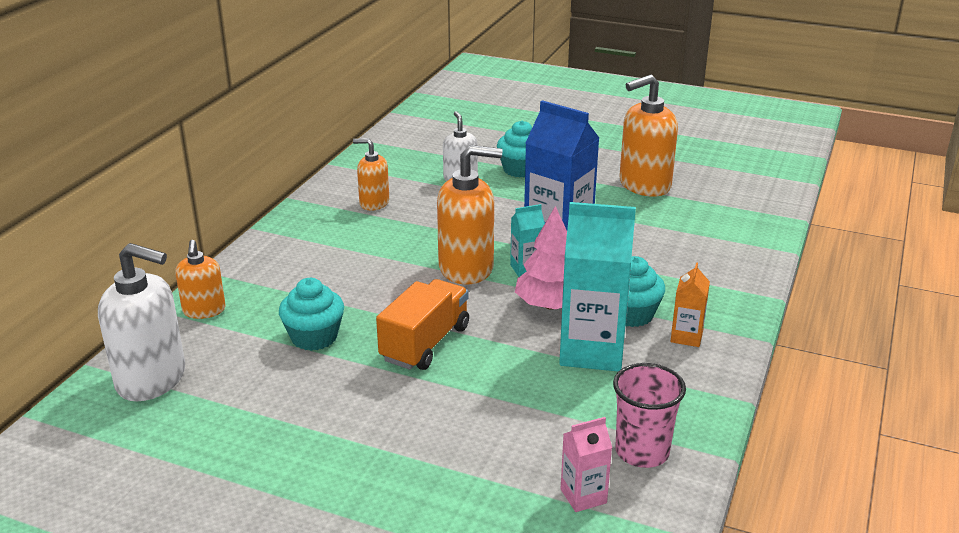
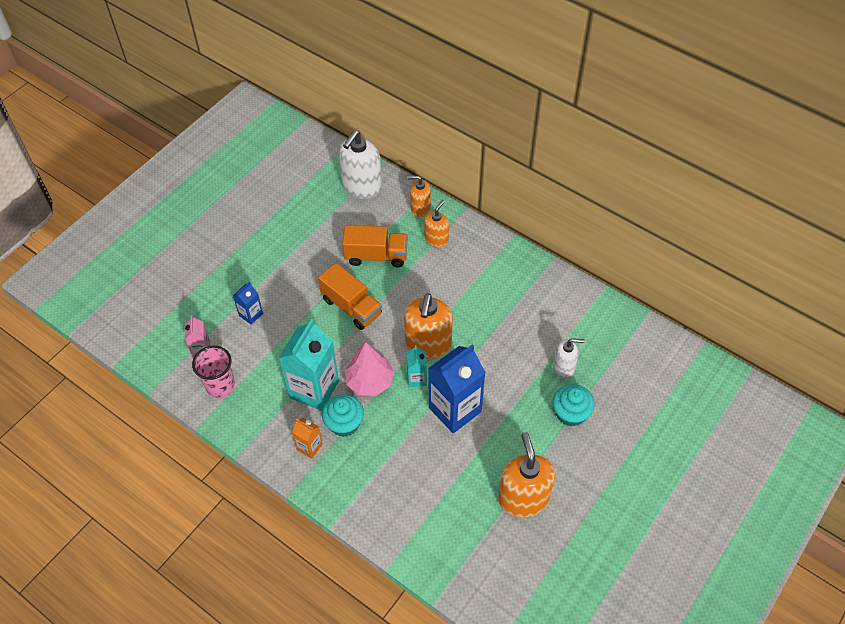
camera: 105 degrees right, 25 degrees up
turquoise cupcake [279,278,344,351] -> orange truck [342,225,408,267]
orange soap dispenser [353,138,389,211] -> orange soap dispenser moved to [424,200,449,247]
none -> blue carton [233,282,263,325]

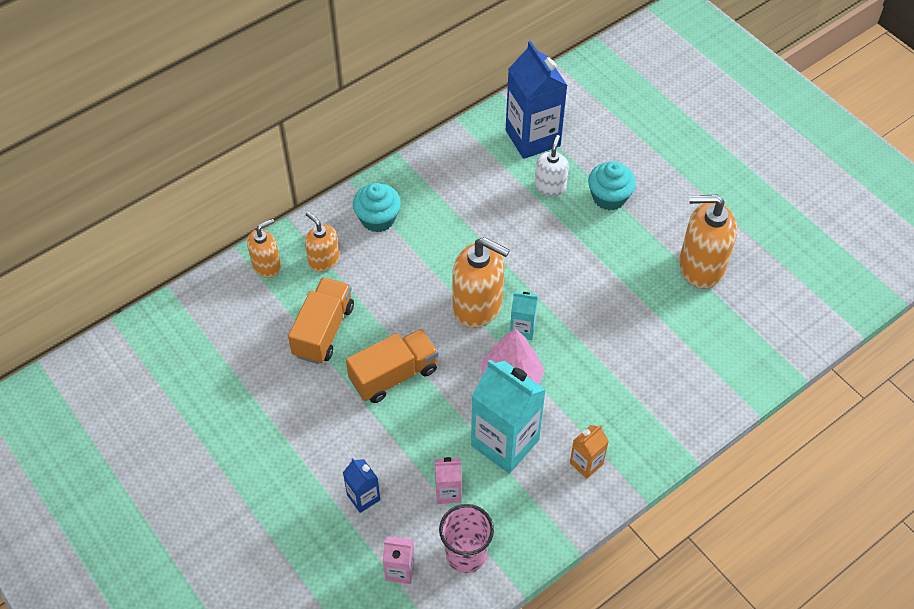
camera: 75 degrees left, 0 degrees up
turquoise cupcake [322,394,364,437] -> turquoise cupcake moved to [353,183,401,232]
white soap dispenser [339,130,382,199] -> none
orange soap dispenser [407,175,431,217] -> orange soap dispenser turned 150 degrees counterclockwise [247,219,281,278]
blue carton [428,344,486,433] -> blue carton moved to [506,41,568,159]
none -> pink carton [435,457,462,504]

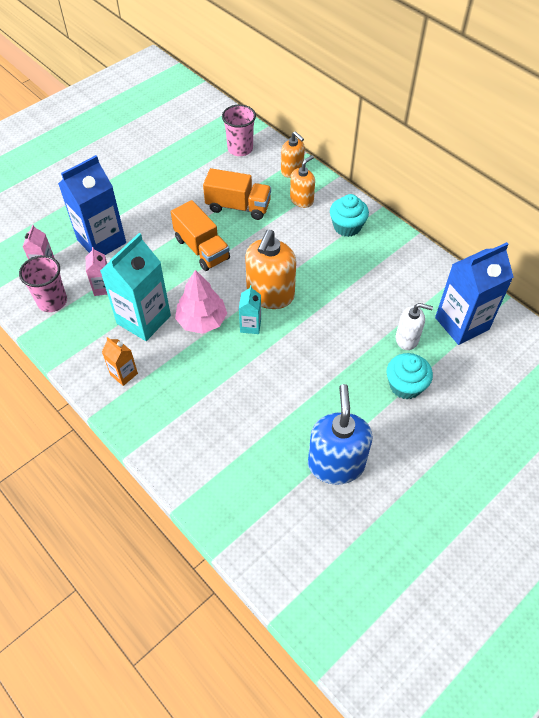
camera: 85 degrees right, 0 degrees up
blue carton [343,458,380,513] -> blue carton [58,155,126,255], size x2.06
orange soap dispenser [679,195,737,289] -> blue soap dispenser [308,384,372,485]
none -> pink cup [222,105,256,156]

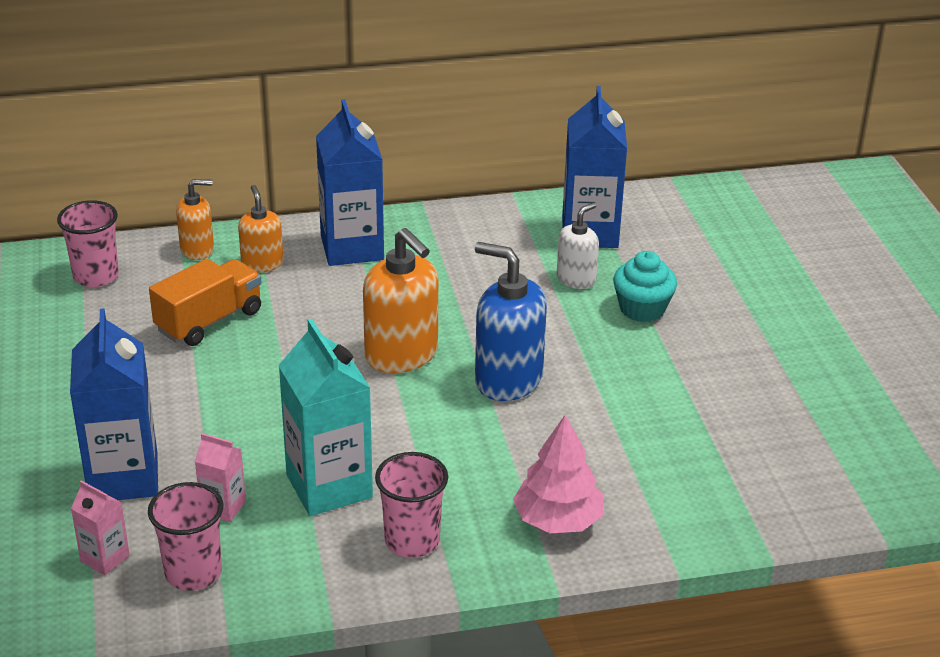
camera: 60 degrees left, 20 degrees down
orange carton [102,337,138,386] -> pink cup [375,452,448,558]
orange truck [171,200,230,271] -> none
pink tree [175,270,227,334] -> pink tree moved to [513,415,603,533]
turquoise carton [239,285,261,334] -> none
blue soap dispenser [308,384,372,485] -> blue soap dispenser moved to [475,242,547,401]
turquoise cupcake [330,194,369,237] -> blue carton [316,99,384,266]

